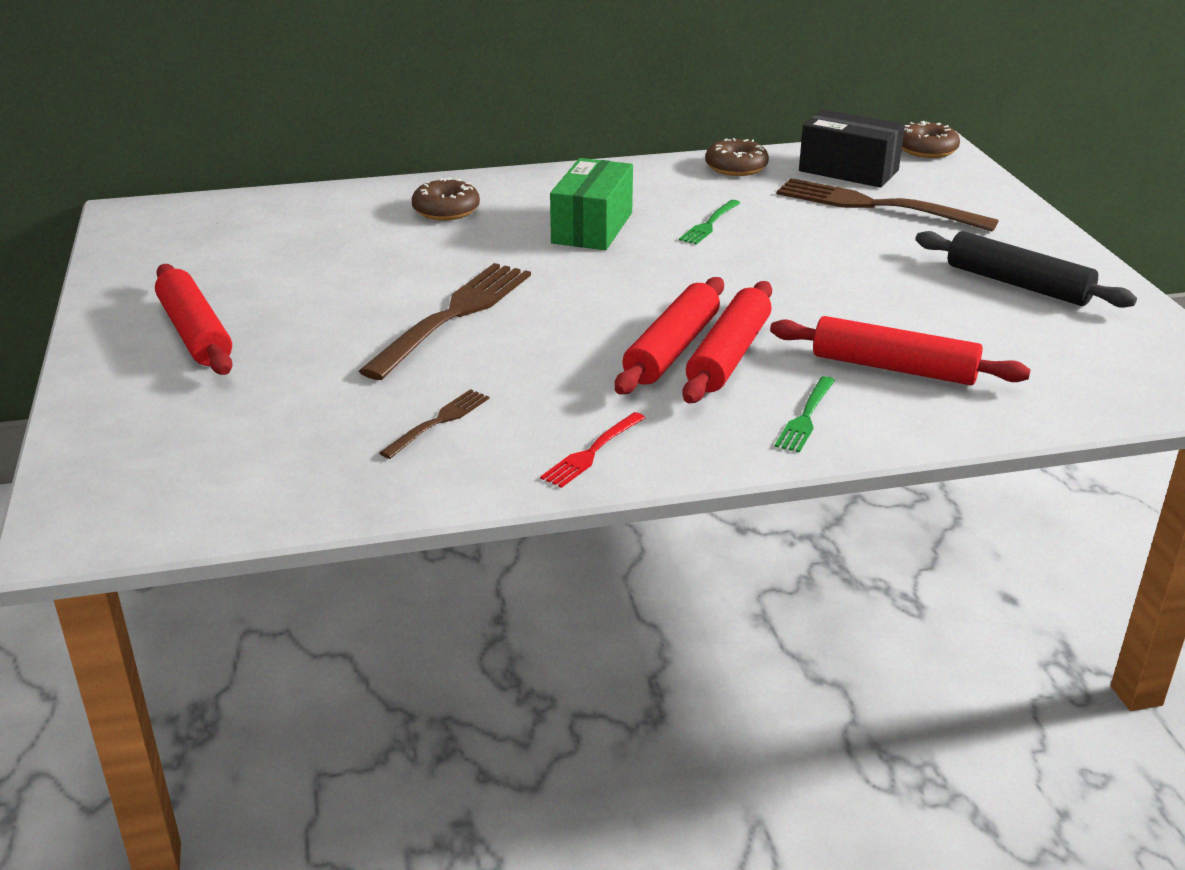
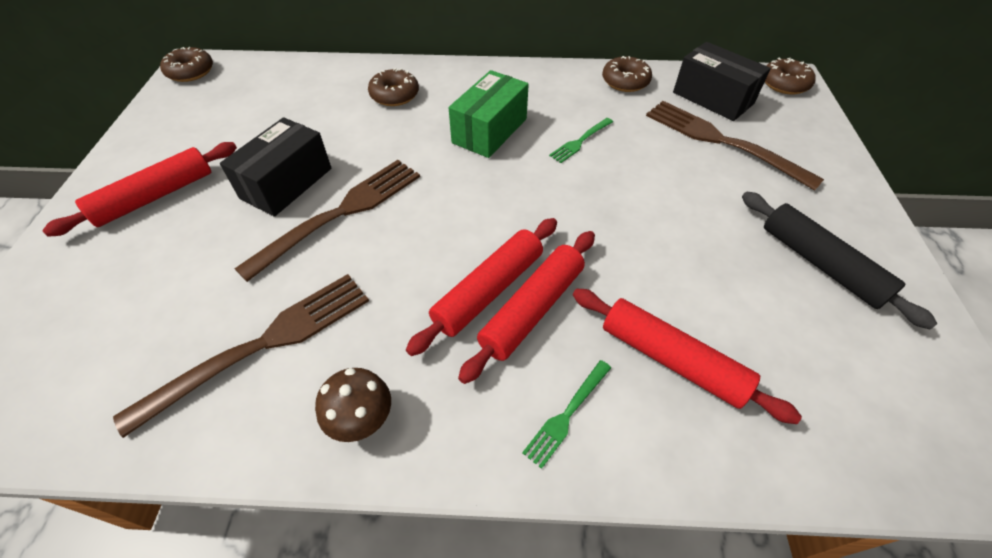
camera: 15 degrees right, 20 degrees up
red rolling pin [155,264,233,375] -> red rolling pin turned 60 degrees clockwise [42,142,237,237]
brown fork [379,389,489,459] -> brown fork [113,274,369,438], size x2.05
red fork [540,412,645,488] -> brown mushroom [315,368,391,442]
none -> brown donut [160,47,213,82]
none -> black box [220,117,332,217]

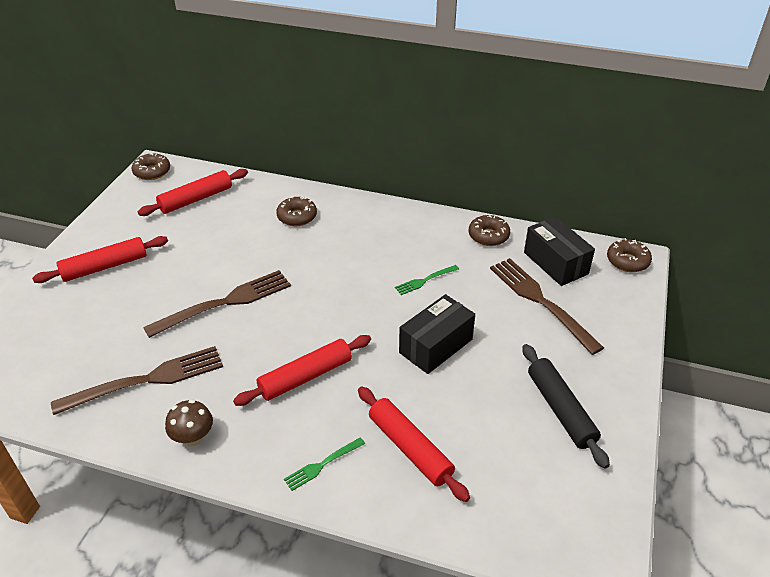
camera: 15 degrees right, 10 degrees down
black box [220,117,332,217] -> black box moved to [399,294,475,374]
green box [449,70,529,158] -> none
red rolling pin [458,231,595,384] -> red rolling pin moved to [138,169,248,216]

